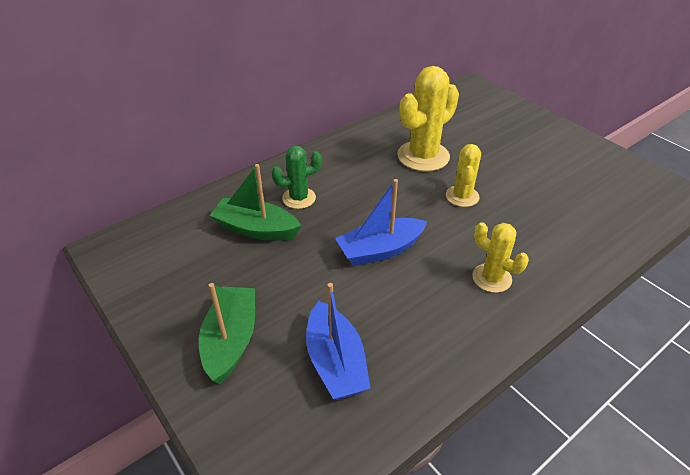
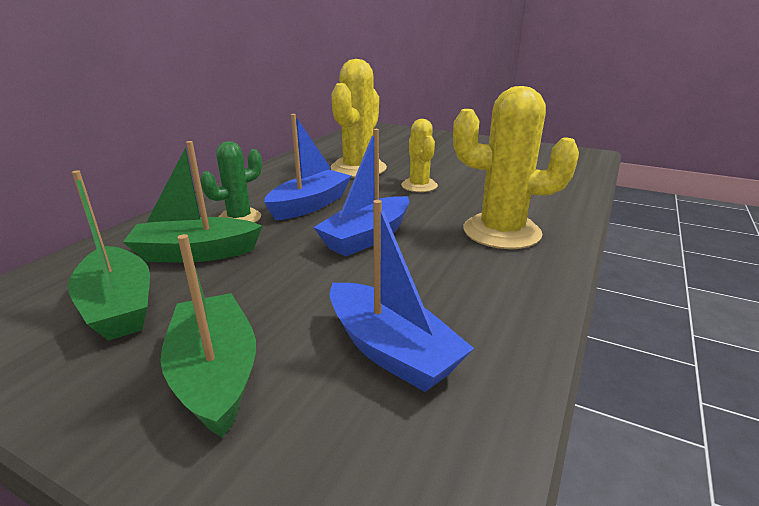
camera: 25 degrees left, 15 degrees down
yellow cactus [472,222,529,293] -> yellow cactus [453,86,579,249], size x1.70
none -> green boat [68,170,150,341]
none -> blue boat [264,114,351,220]

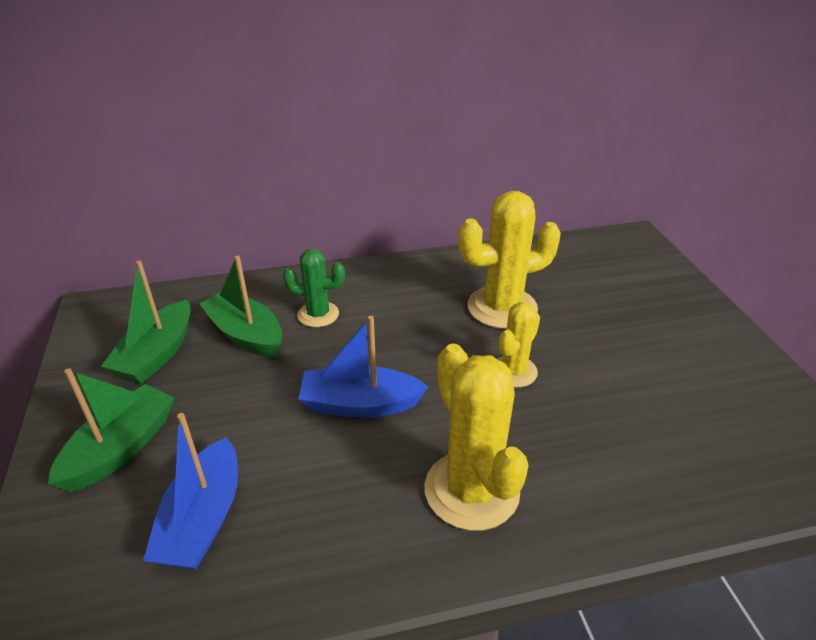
camera: 50 degrees right, 10 degrees up
blue boat [264,114,351,220] -> none

